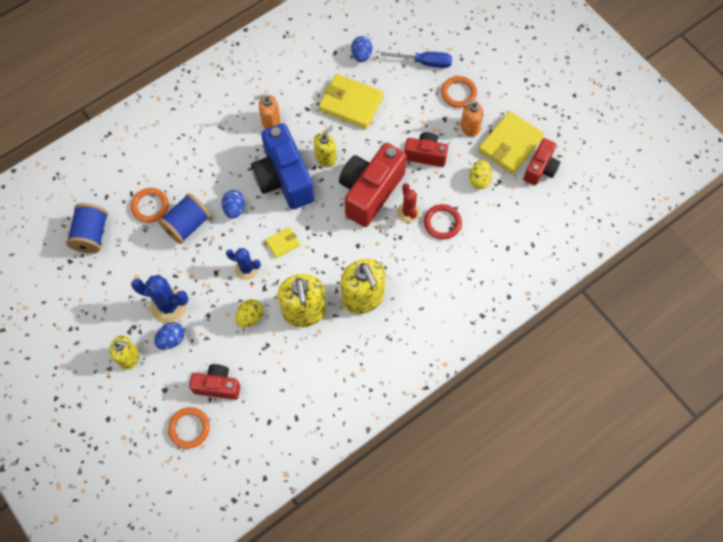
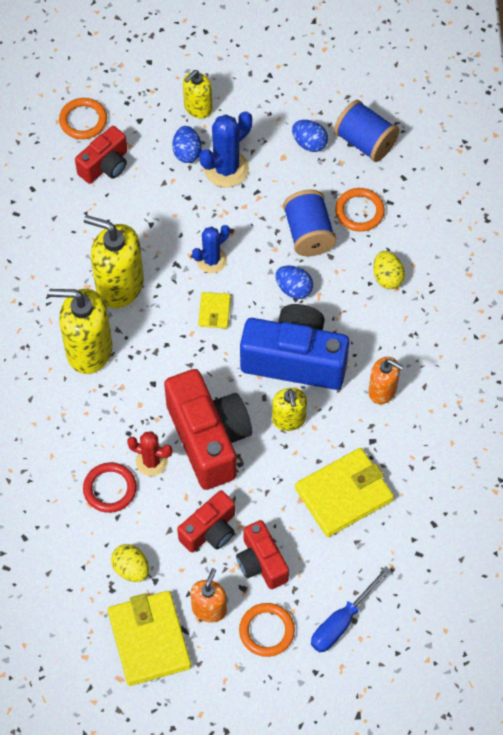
camera: 125 degrees right, 5 degrees down
yellow egg [235,299,263,327] -> yellow egg moved to [373,251,405,289]
orange soap dispenser [254,94,280,129] -> orange soap dispenser turned 90 degrees clockwise [369,357,404,404]
blue egg [351,36,372,62] -> blue egg moved to [292,120,328,152]
red camera [523,138,561,185] -> red camera moved to [236,520,289,589]

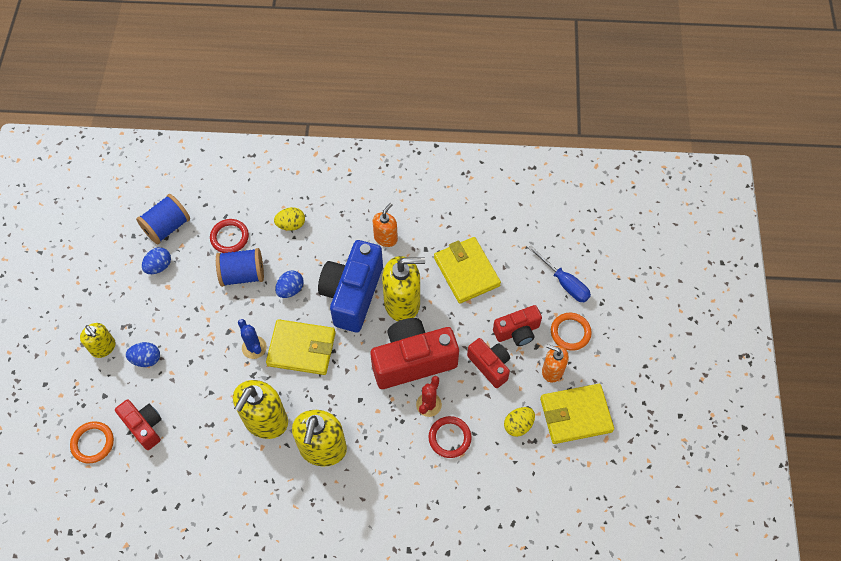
camera: 85 degrees left, 0 degrees up
yellow wallet [198,292,231,329] -> yellow wallet [266,319,336,375], size x2.03
blue cactus [199,111,252,187] -> none
yellow soap dispenser [272,388,307,431] -> yellow soap dispenser [382,256,425,321], size x1.73
orange ring [335,188,385,232] -> red ring [210,219,249,253]

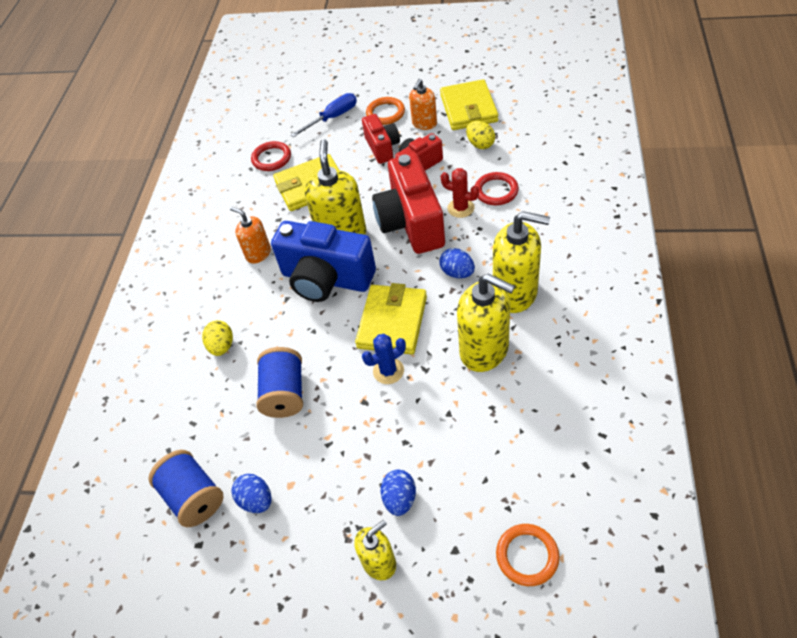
camera: 80 degrees left, 10 degrees down
red camera [115,399,162,450] -> none
red ring [210,219,249,253] -> red ring moved to [251,141,291,171]
blue egg [275,270,304,298] -> blue egg moved to [439,248,475,278]

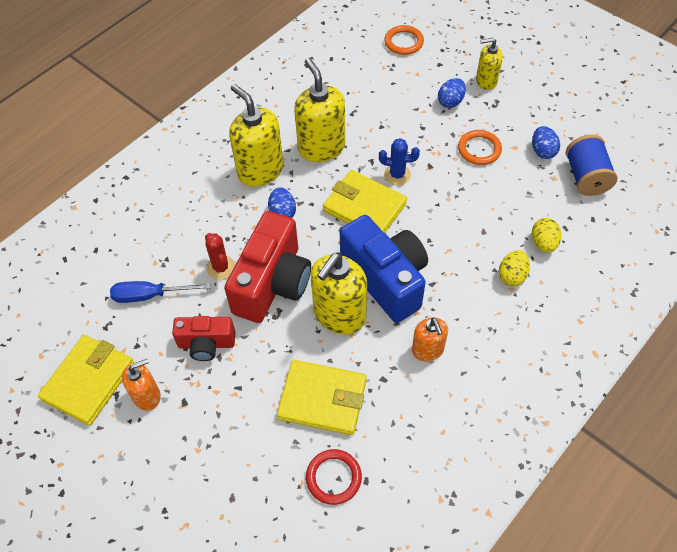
camera: 150 degrees left, 5 degrees up
blue spool [257,347,303,418] -> none
blue screwdriver [291,93,357,137] -> blue screwdriver moved to [110,281,211,303]
yellow wallet [355,283,427,355] -> yellow wallet turned 75 degrees clockwise [323,170,407,233]
red camera [362,114,400,164] -> none
orange ring [366,97,405,125] -> orange ring moved to [458,130,502,165]
yellow egg [466,121,495,149] -> yellow egg moved to [532,218,561,253]
red ring [475,172,519,205] -> none

